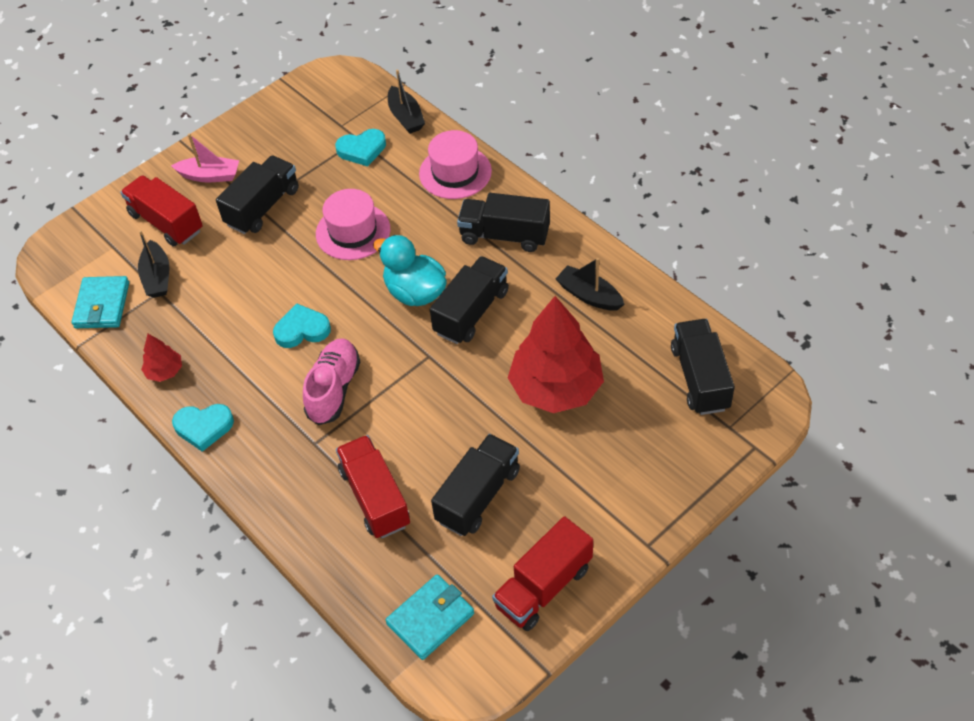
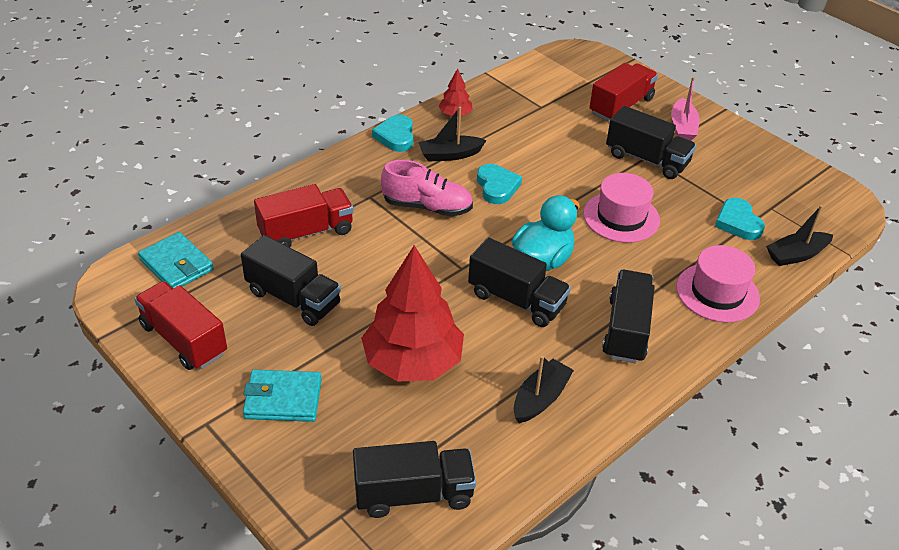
camera: 85 degrees right, 10 degrees down
turquoise wallet [72,276,129,328] -> turquoise wallet moved to [243,370,322,422]
black boat [138,230,169,298] -> black boat moved to [419,107,487,162]

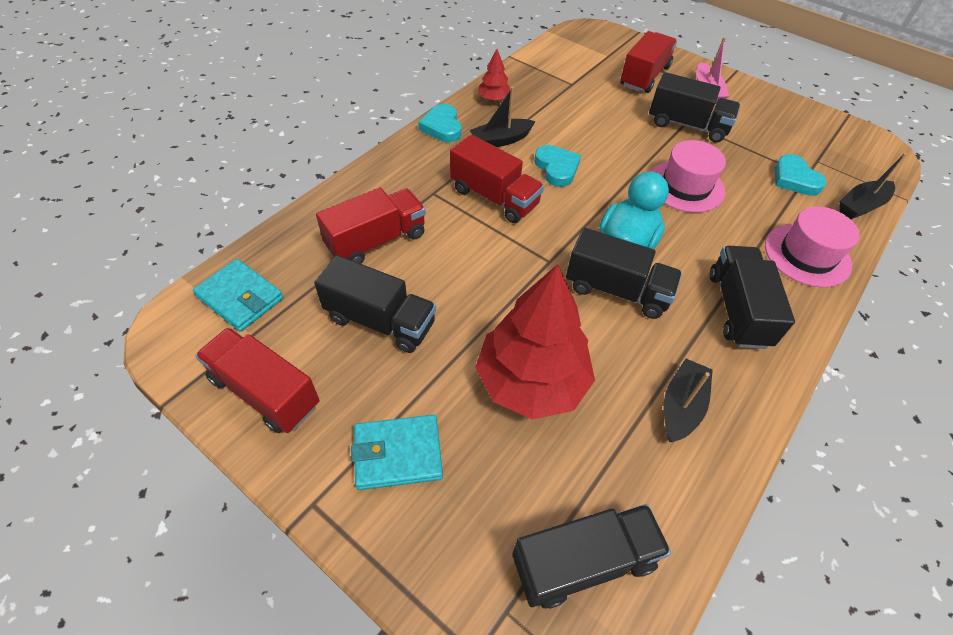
camera: 10 degrees left, 10 degrees up
pink shoe [381,160,473,216] -> red truck [450,134,544,223]

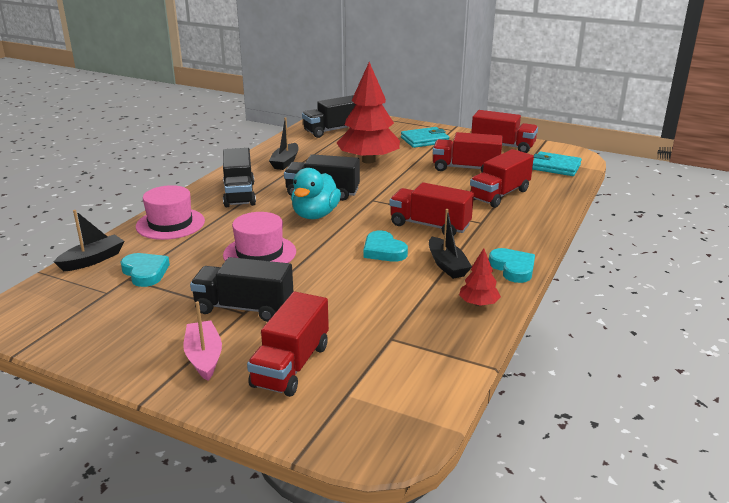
camera: 170 degrees right, 25 degrees down
black truck [314,255,436,353] -> red truck [433,132,503,173]
black boat [470,87,536,147] -> black boat turned 105 degrees clockwise [429,209,472,279]

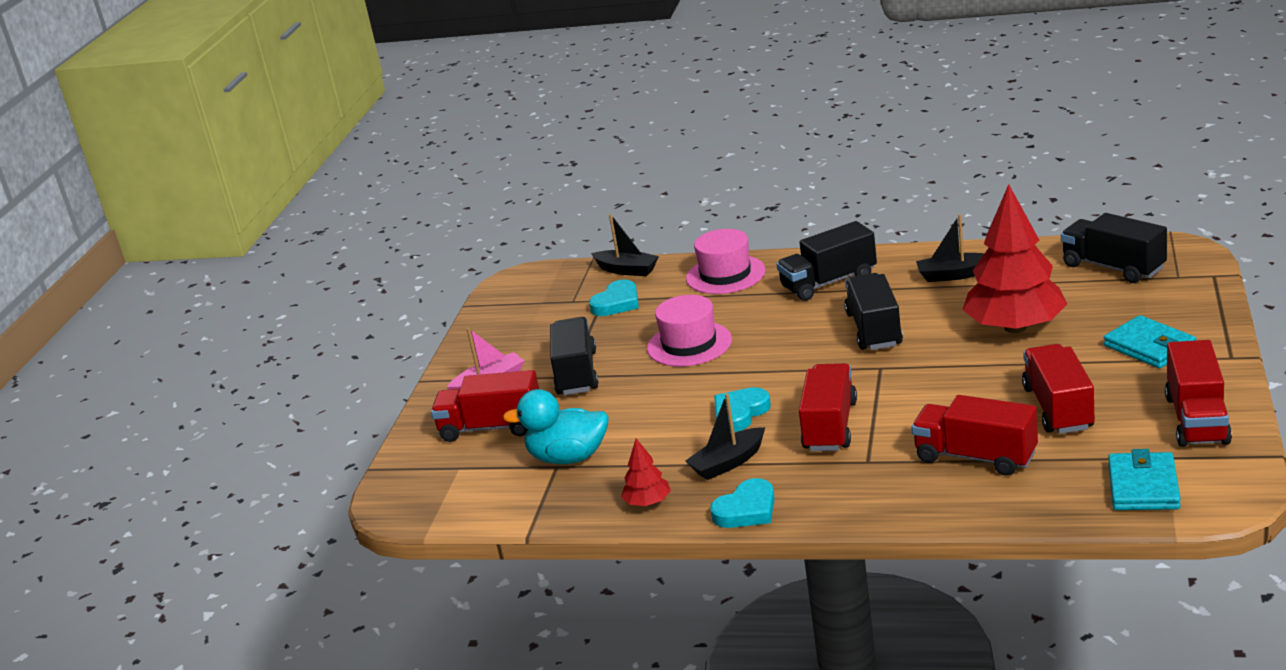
camera: 80 degrees right, 0 degrees up
turquoise duck [291,168,341,219] -> turquoise duck moved to [503,389,609,464]

